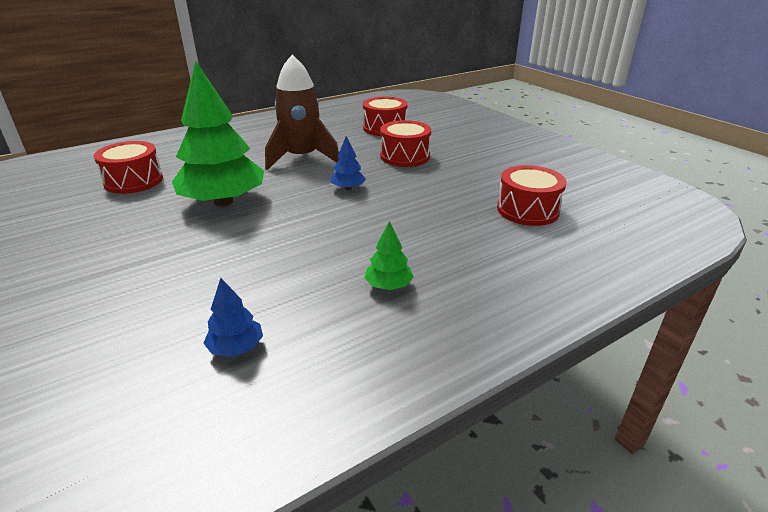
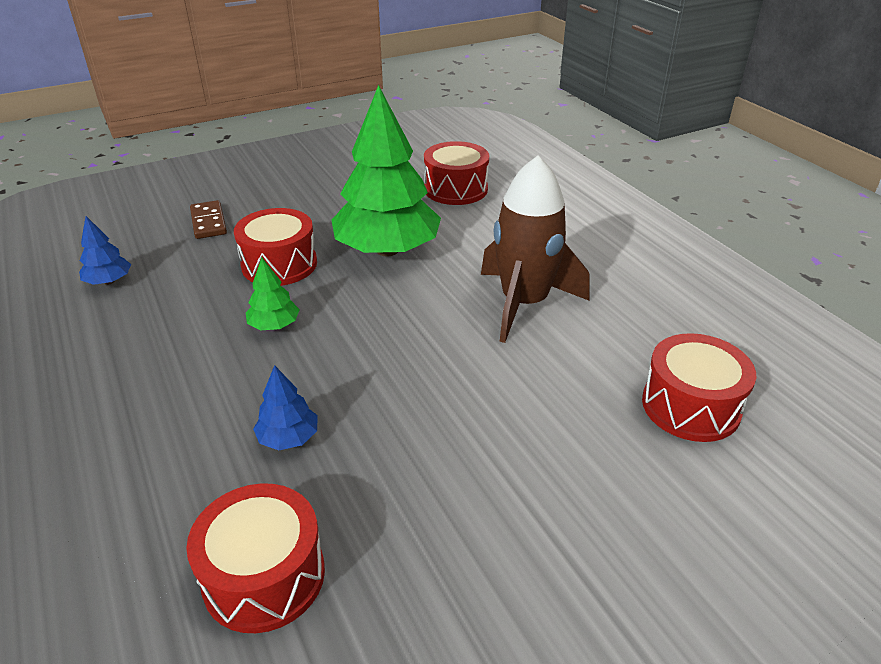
camera: 95 degrees right, 5 degrees up
blue tree [331,136,366,190] -> blue tree moved to [253,365,317,450]
green tree [364,221,414,290] -> green tree moved to [246,258,300,330]
red drum [380,120,431,167] -> red drum moved to [234,208,317,286]
none -> brown domino [190,200,227,239]

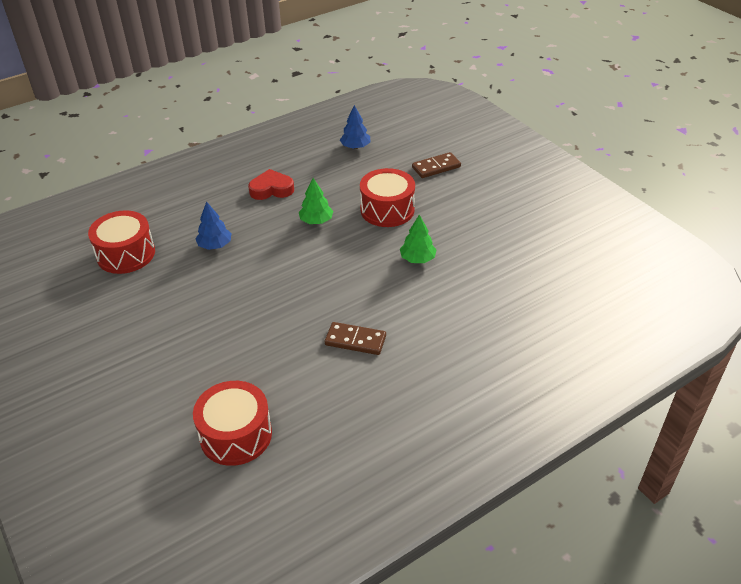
camera: 85 degrees right, 5 degrees up
green tree [331,85,441,256] -> green tree [400,215,437,263], size x0.43
red drum [424,141,489,205] -> none
brown rocket [481,156,589,343] -> brown domino [325,322,386,355]
none -> red heart [248,169,294,200]

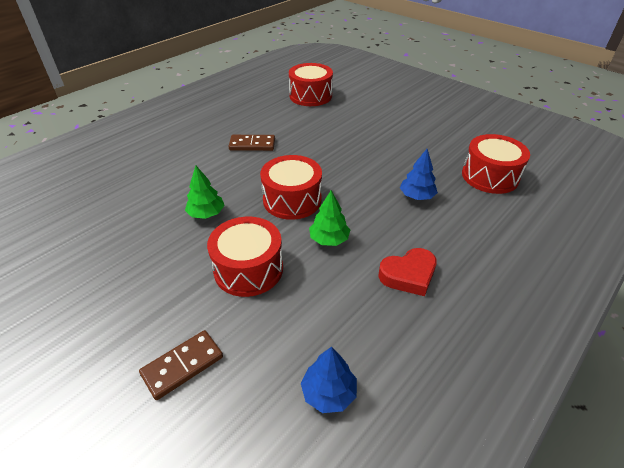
camera: 165 degrees right, 0 degrees up
none -> red drum [260,155,322,220]

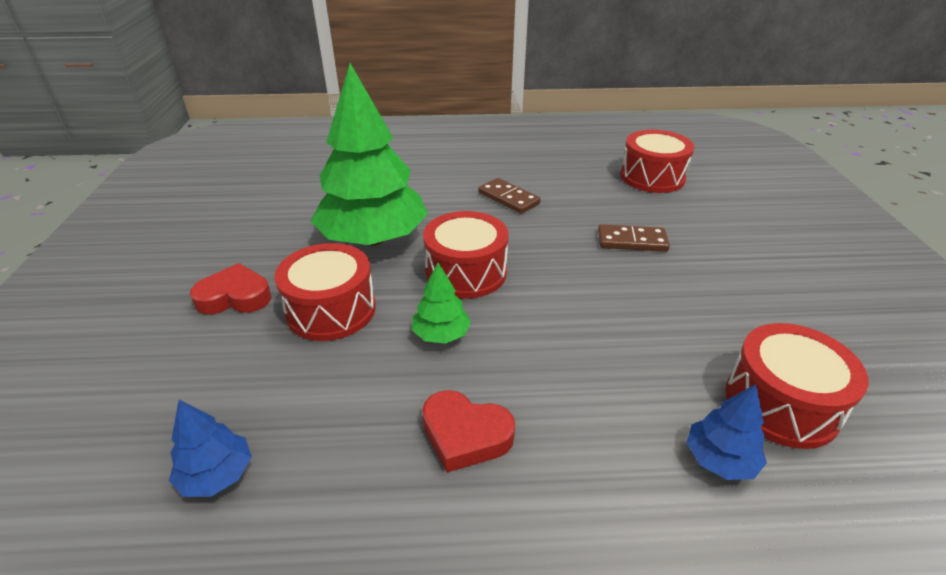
camera: 45 degrees right, 5 degrees down
brown domino [139,330,223,400] -> brown domino moved to [598,224,670,252]
green tree [185,165,225,219] -> green tree [310,63,428,246], size x2.35
blue tree [400,149,438,200] -> blue tree moved to [687,384,767,480]
none -> red heart [190,263,271,315]

